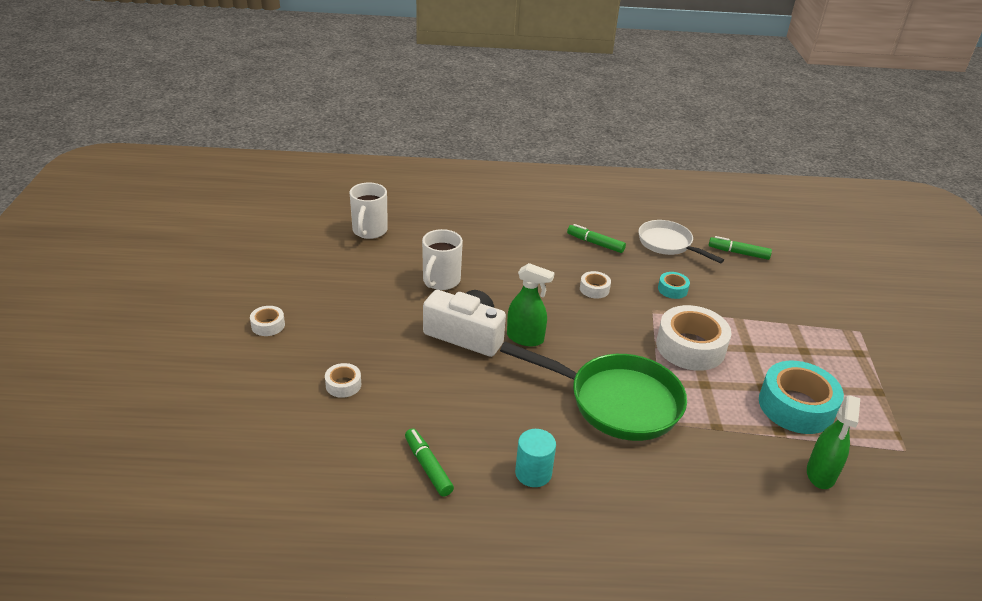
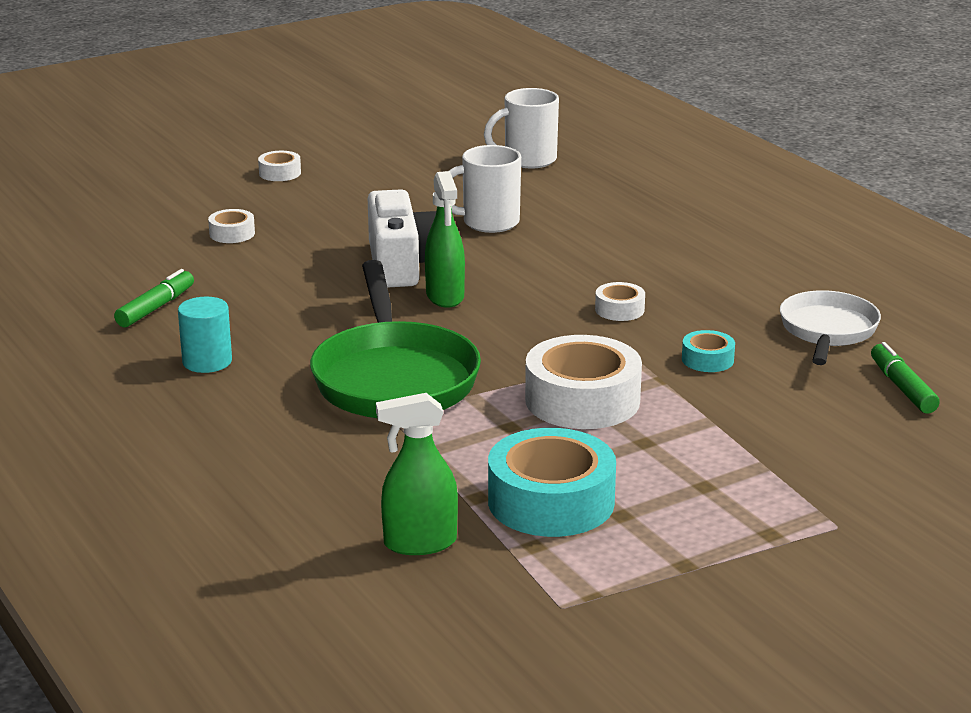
camera: 60 degrees right, 10 degrees down
green marker [567,224,626,253] -> none

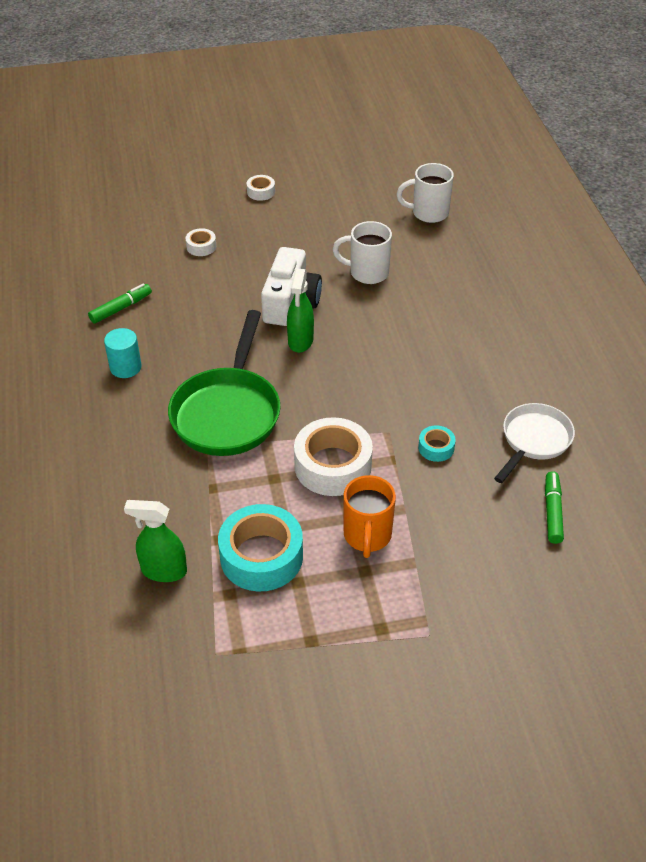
camera: 20 degrees right, 20 degrees up
white tape [595,282,645,321] -> none
none -> orange mug [344,475,396,558]

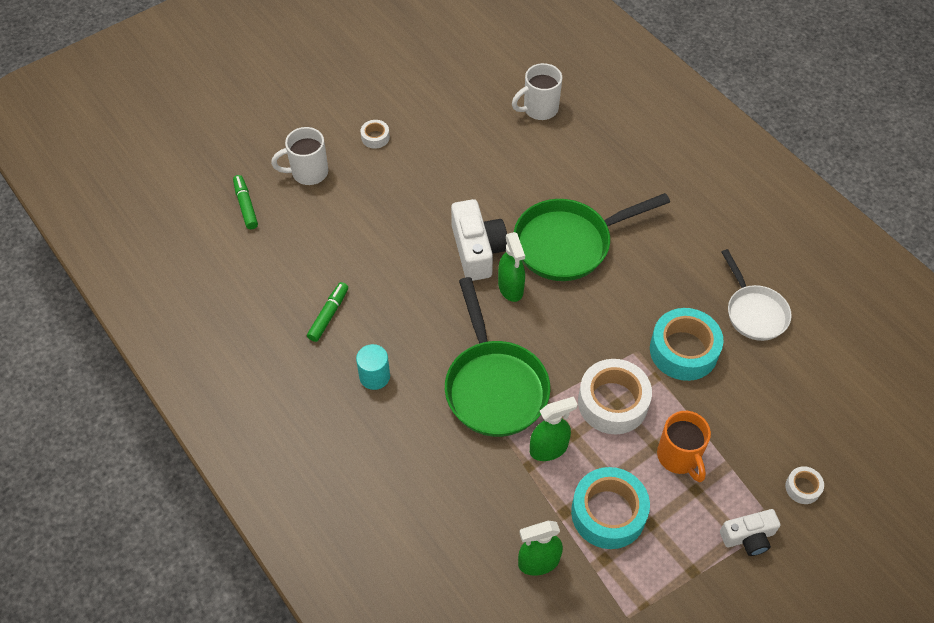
camera: 25 degrees left, 10 degrees up
white tape [185,228,216,256] -> white tape moved to [785,466,824,504]
white mug [333,221,392,284] -> white mug moved to [271,127,328,185]
turquoise tape [418,425,456,462] -> turquoise tape [650,308,723,381], size x2.12
white pan [494,403,575,483] -> white pan turned 150 degrees clockwise [721,249,792,341]
green marker [545,471,564,544] -> green marker moved to [233,175,258,229]
none -> green pan [514,193,670,281]
none -> green spray bottle [530,396,578,461]
none -> white camera [720,509,781,556]

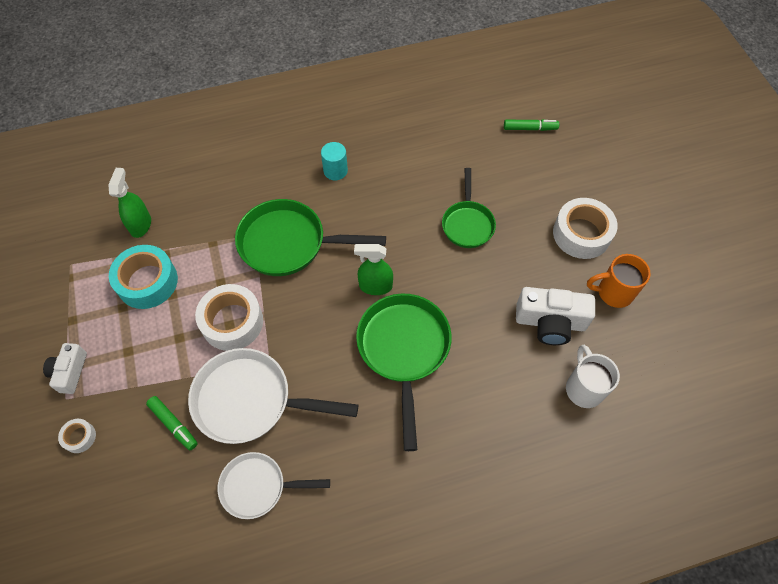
camera: 110 degrees right, 5 degrees up
white mug [271,127,328,185] -> none
green marker [307,282,348,342] -> green marker moved to [146,396,198,450]
white tape [361,120,390,149] -> white tape [553,198,618,259], size x2.12
white camera [451,199,507,281] -> white camera moved to [516,287,595,345]
green spray bottle [530,396,578,461] -> none
turquoise tape [650,308,723,381] -> white pan [188,348,358,444]
orange mug [657,411,711,482] -> orange mug moved to [587,254,651,308]
none -> green pan [442,168,496,248]

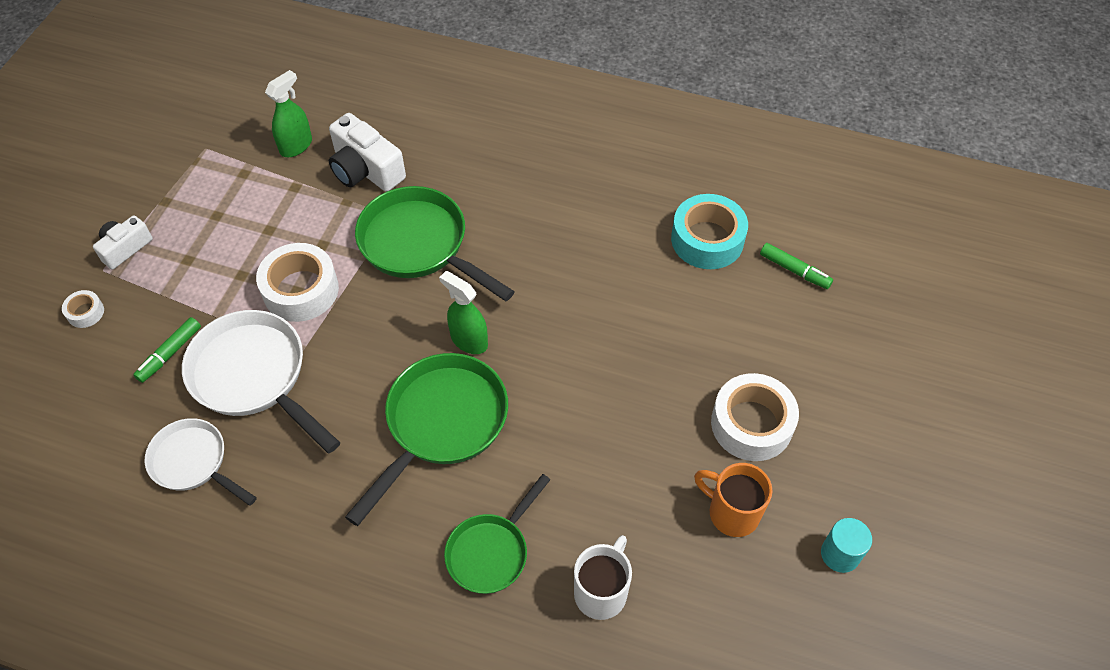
camera: 35 degrees right, 5 degrees down
turquoise tape [109,245,178,309] -> turquoise tape moved to [671,194,748,269]
green marker [146,396,198,450] -> green marker turned 45 degrees clockwise [133,317,201,383]
turquoise cylinder [321,142,348,180] -> turquoise cylinder moved to [821,518,872,573]
green pan [442,168,496,248] -> green pan moved to [444,474,551,594]
white camera [516,287,595,345] -> white camera moved to [329,113,406,192]

